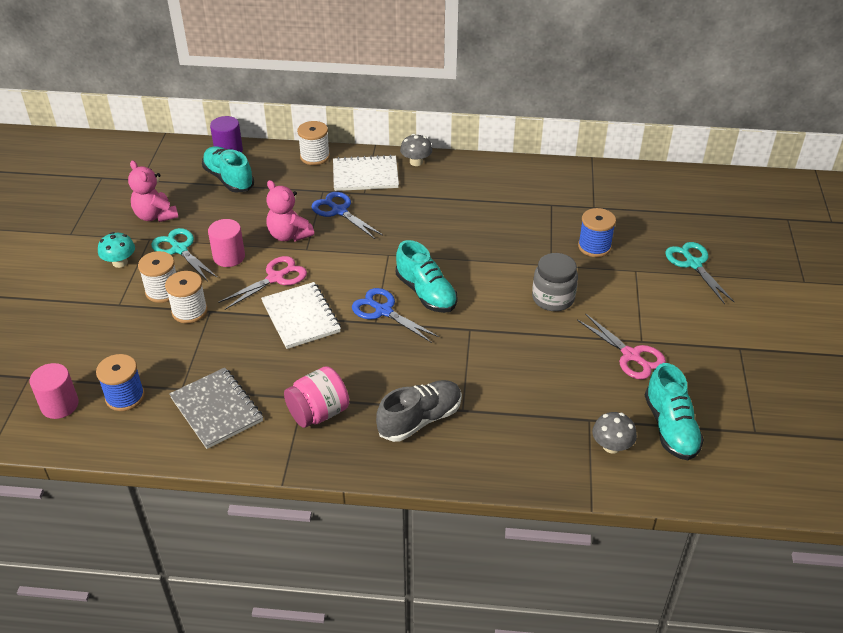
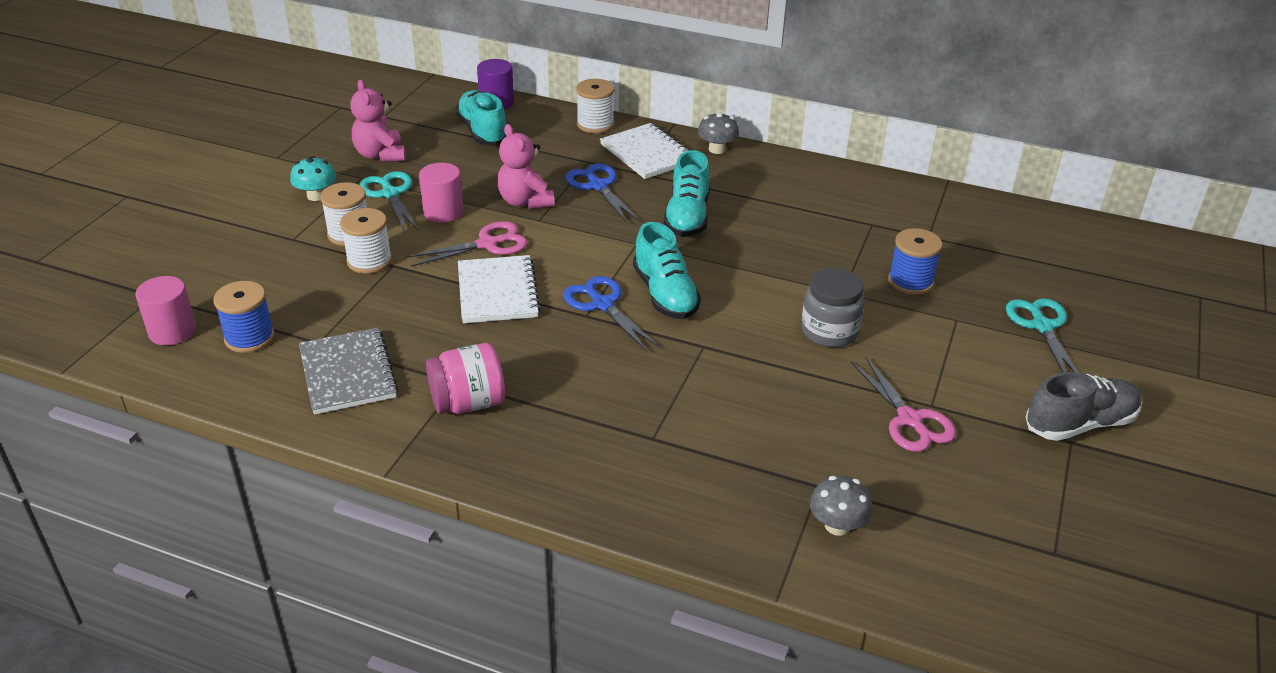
camera: 15 degrees right, 5 degrees down
white notebook [333,155,399,191] -> white notebook turned 45 degrees clockwise [600,123,689,179]
grey shoe [376,380,462,442] -> grey shoe moved to [1026,372,1142,441]
turquoise shoe [645,363,704,460] -> turquoise shoe moved to [664,150,710,237]

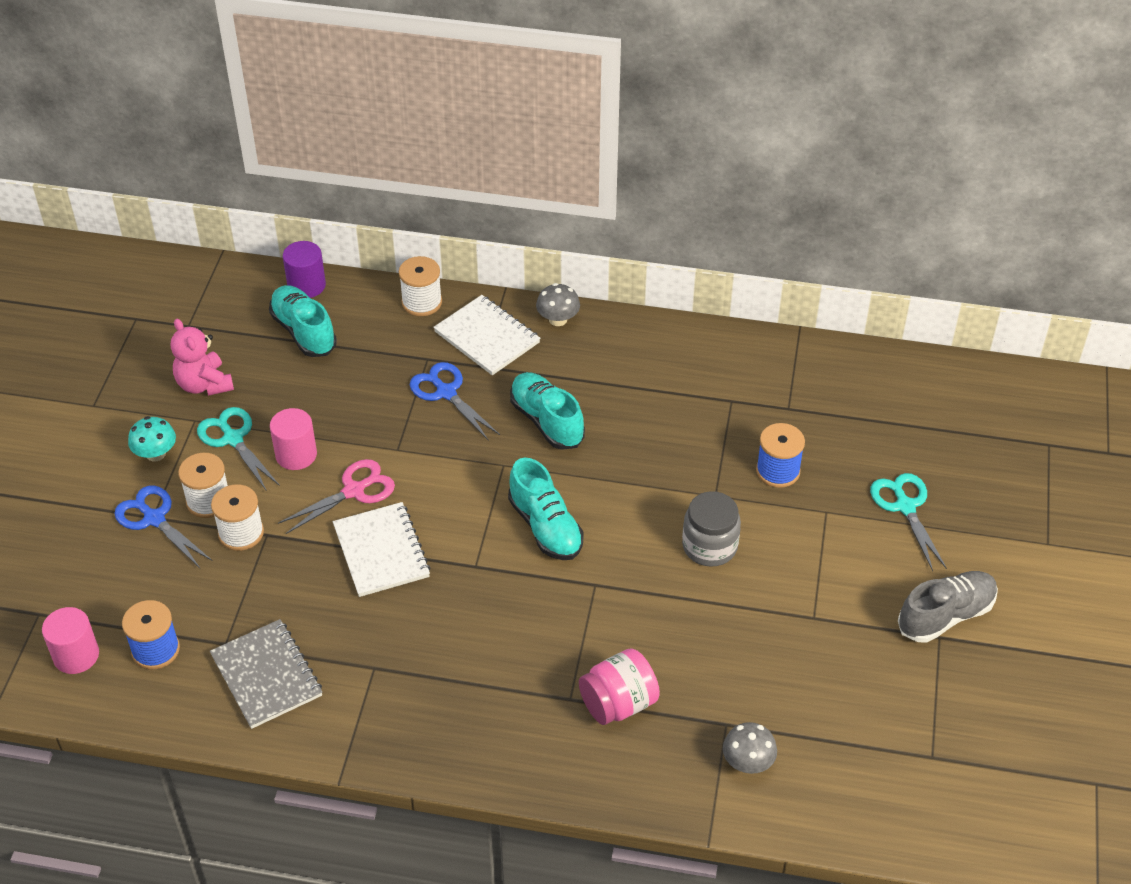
camera: 10 degrees left, 10 degrees up
pink jar [426,343,505,414] -> pink jar moved to [579,649,660,725]
pink teddy bear [497,124,555,209] -> none
blue scissors [563,276,660,352] -> blue scissors moved to [114,486,213,568]
turquoise shoe [664,150,710,237] -> turquoise shoe turned 150 degrees clockwise [510,372,585,450]
pink scissors [851,356,956,452] -> none

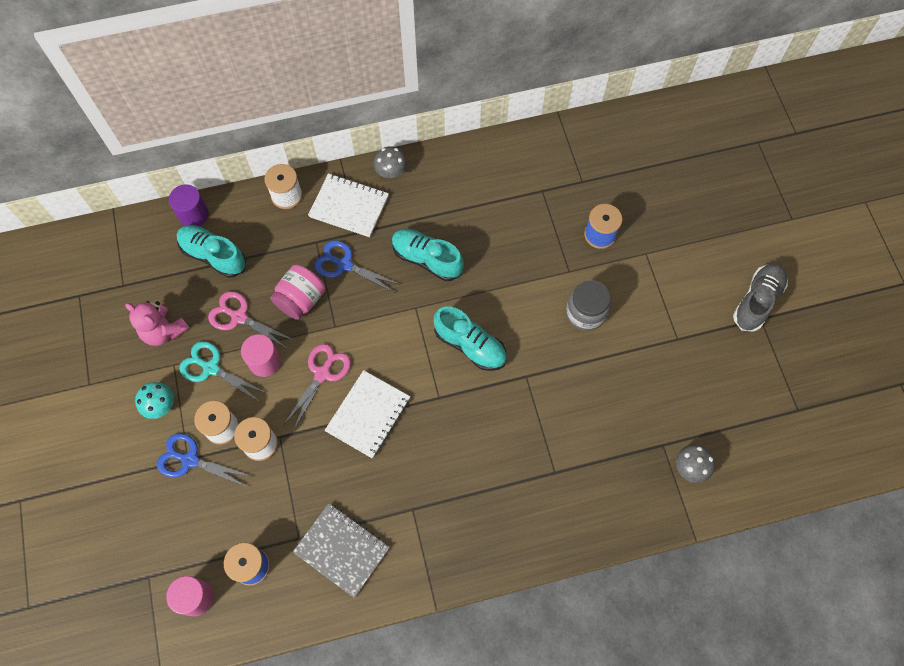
camera: 25 degrees left, 20 degrees up
white notebook [333,502,431,597] -> white notebook turned 75 degrees clockwise [325,370,410,458]
pink jar [579,649,660,725] -> pink jar moved to [270,264,325,320]
turquoise scissors [870,473,947,571] -> none
none -> pink scissors [208,291,295,349]

